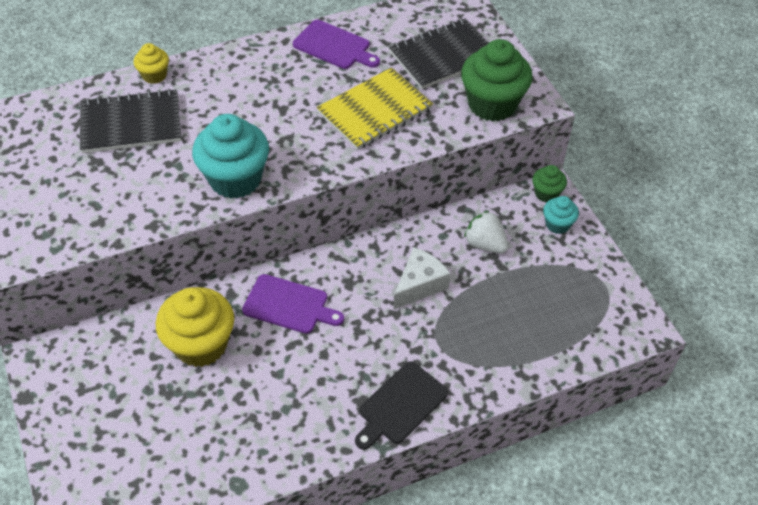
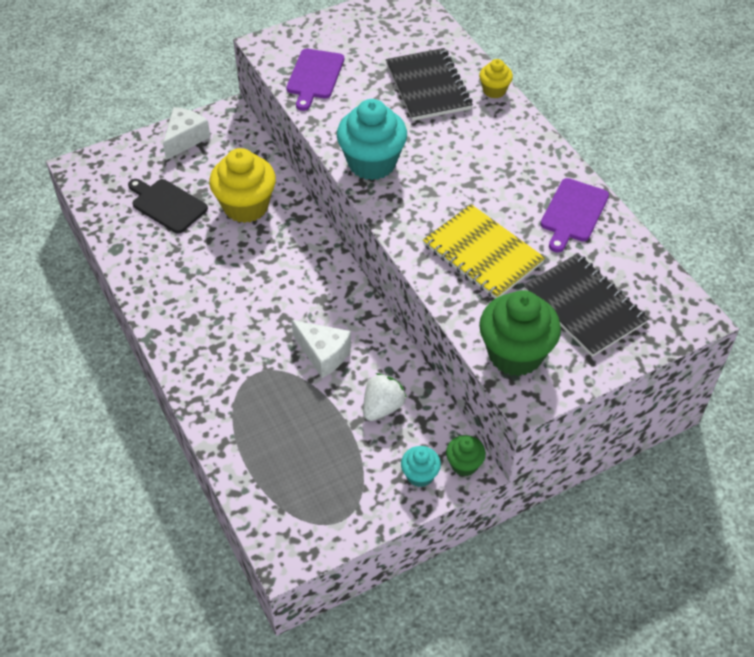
camera: 85 degrees right, 0 degrees up
purple cutting board [242,274,344,334] -> purple cutting board moved to [286,49,344,111]
black cutting board [355,362,448,450] -> black cutting board moved to [128,179,208,233]
none -> white cheese [163,107,210,160]

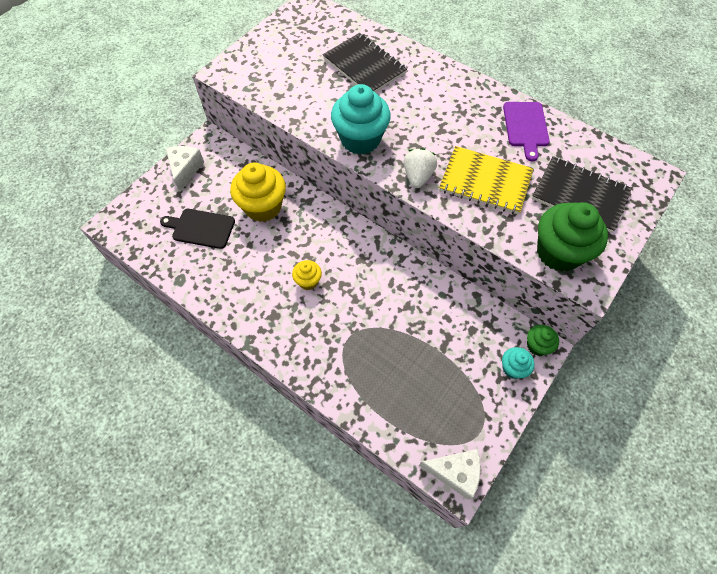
camera: 25 degrees left, 10 degrees up
purple cutting board [286,49,344,111] -> none
white cheese [291,320,351,378] -> white cheese moved to [419,449,481,500]
white strawberry [363,373,406,421] -> white strawberry moved to [404,148,437,188]
yellow cupcake [479,59,513,98] -> yellow cupcake moved to [292,260,322,290]

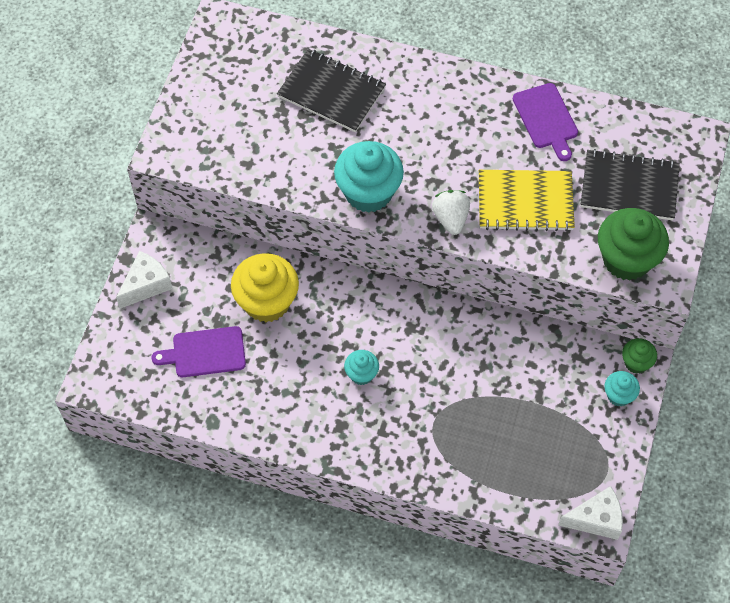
camera: 20 degrees left, 0 degrees up
black cutting board [160,209,235,249] -> purple cutting board [151,326,246,377]
white cheese [166,146,204,192] -> white cheese turned 60 degrees clockwise [116,251,173,309]
yellow cupcake [292,260,322,290] -> turquoise cupcake [344,350,379,385]

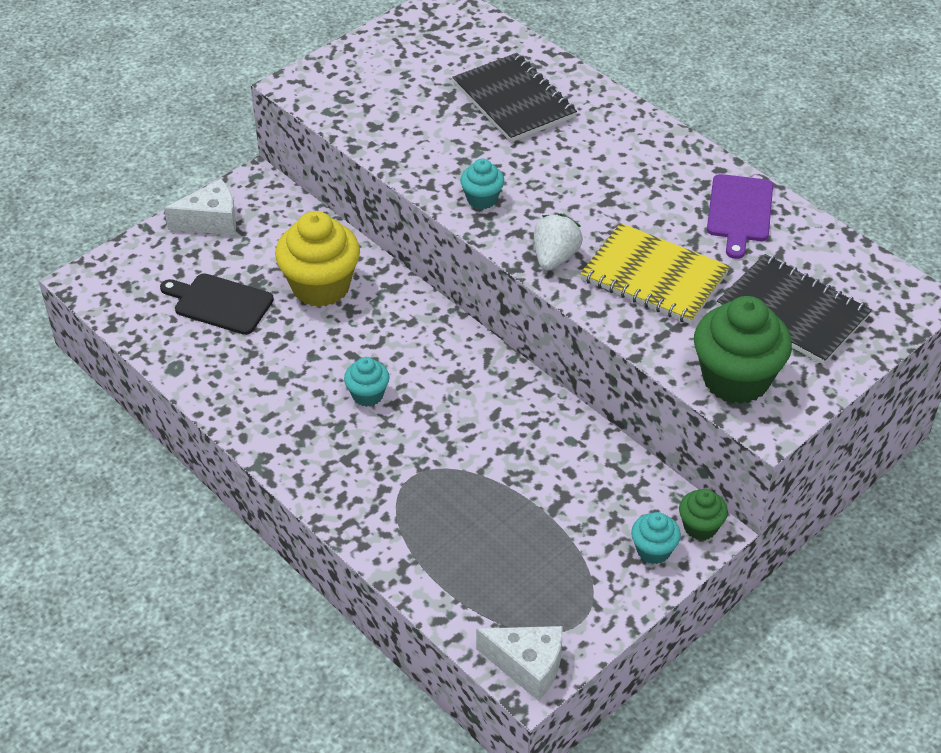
camera: 30 degrees right, 15 degrees down
purple cutting board [151,326,246,377] -> black cutting board [160,273,274,335]
turquoise cupcake [334,141,404,213] -> turquoise cupcake [460,158,504,209], size x0.51

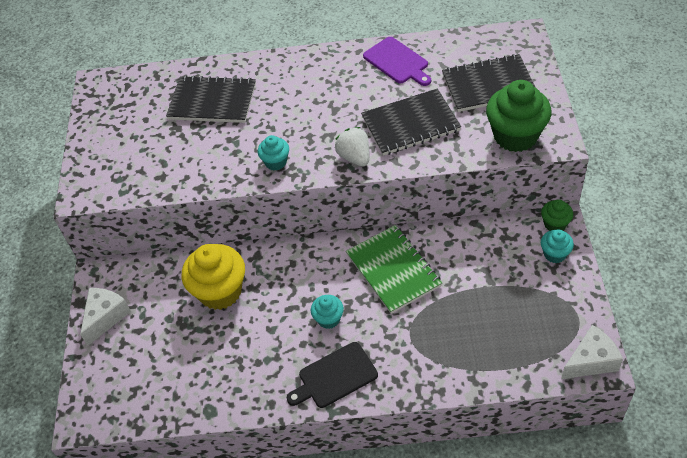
camera: 45 degrees left, 5 degrees up
black cutting board [160,273,274,335] -> black cutting board moved to [287,342,378,408]
yellow notebook [580,223,730,324] -> black notebook [361,88,461,156]
none -> green notebook [346,225,442,314]

